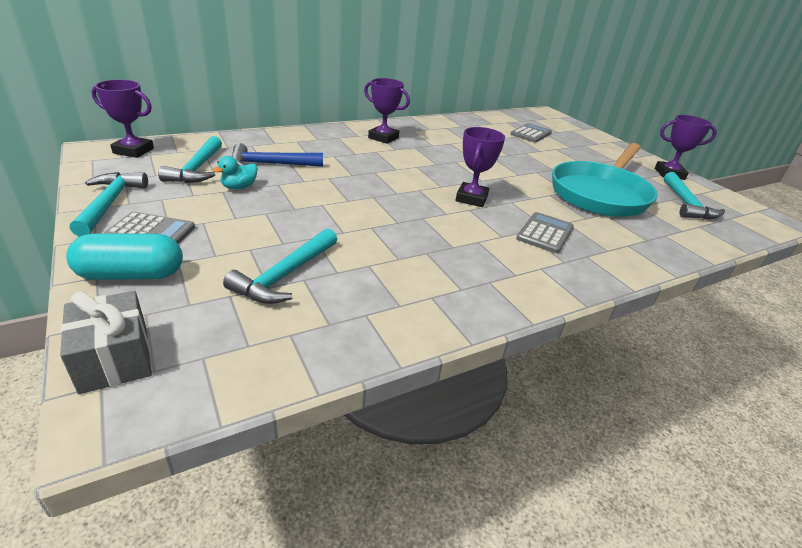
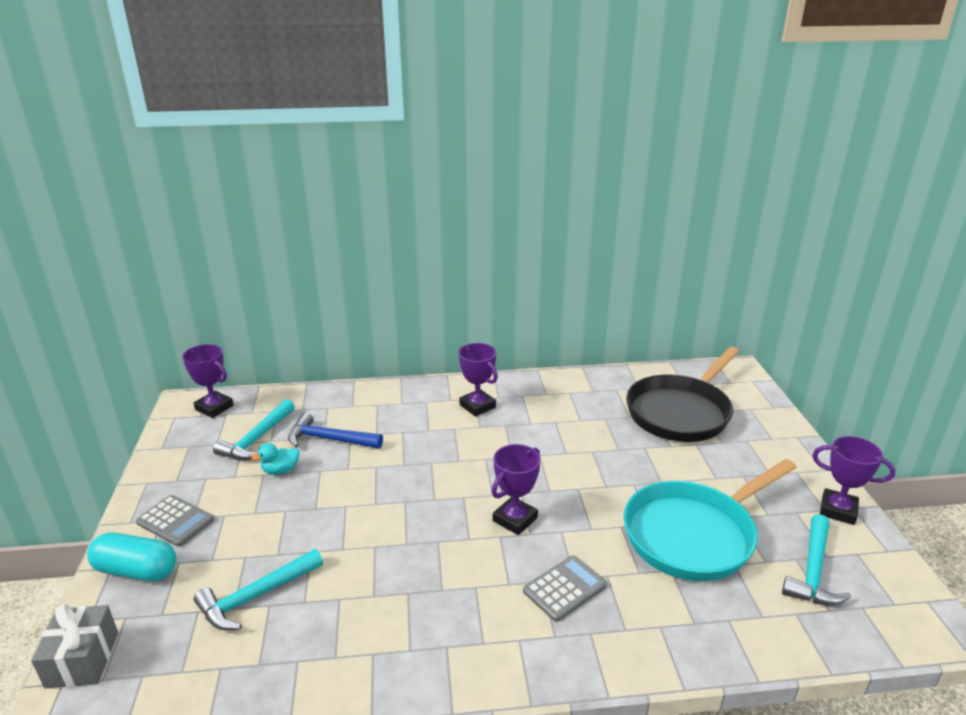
camera: 25 degrees right, 5 degrees down
turquoise hammer [70,172,148,237] -> none
grey calculator [510,123,552,143] -> black pan [626,347,739,442]

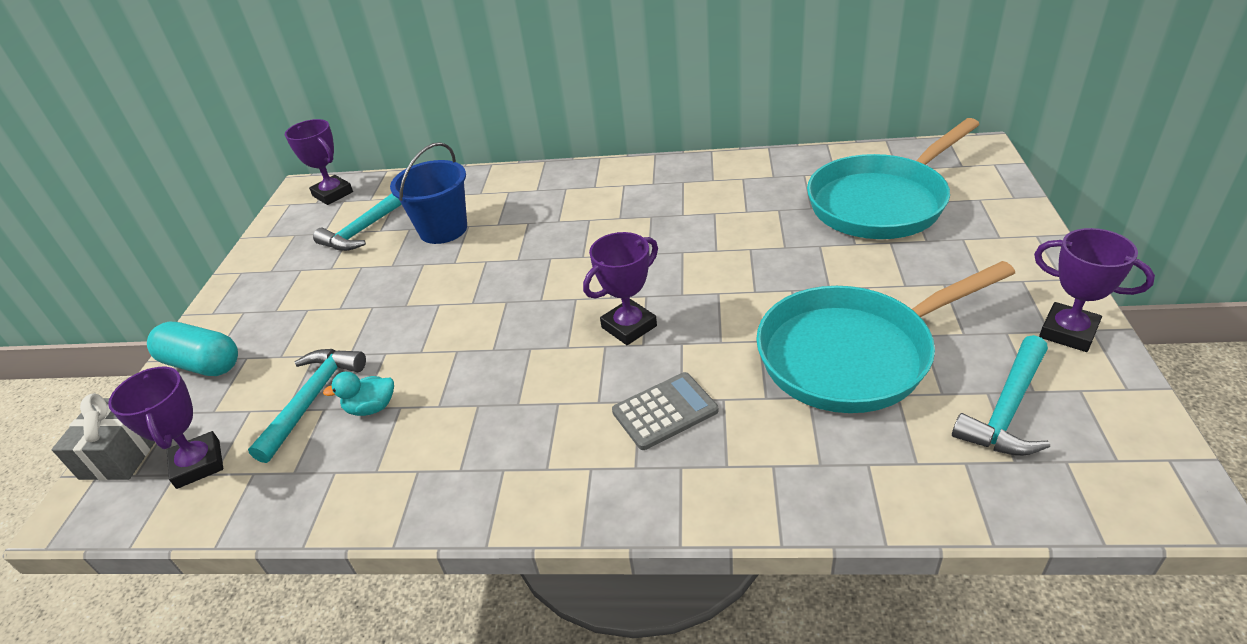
camera: 15 degrees right, 10 degrees up
grey calculator [136,495,214,547] -> none
turquoise hammer [194,549,323,631] -> turquoise hammer turned 135 degrees clockwise [248,349,366,463]
turquoise duck [252,443,300,475] -> turquoise duck moved to [323,372,394,416]
blue hammer [288,412,383,449] -> blue bucket [390,142,467,244]
purple trophy [458,343,498,417] -> purple trophy moved to [108,367,223,489]
black pan [626,347,739,442] -> turquoise pan [807,118,980,239]

